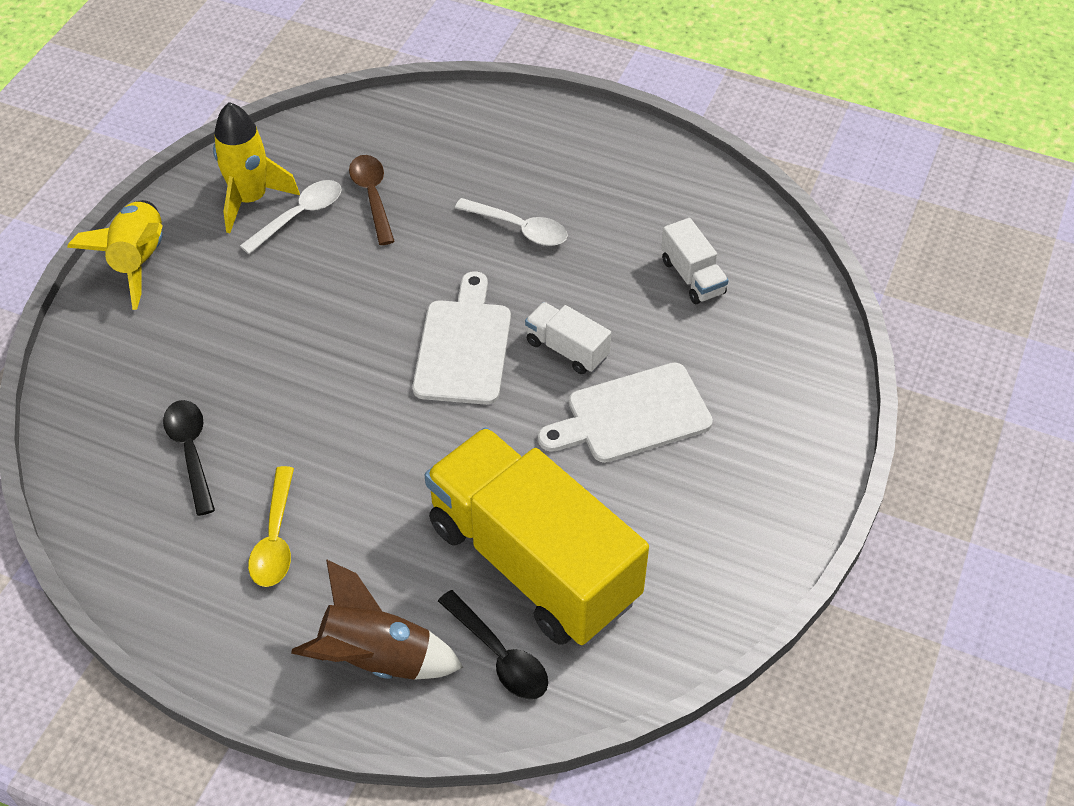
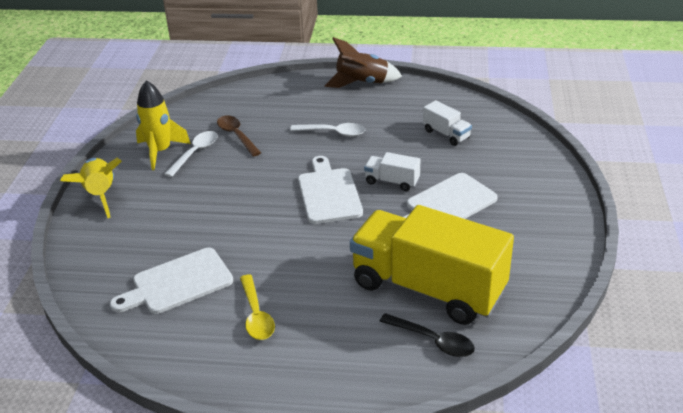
camera: 15 degrees left, 15 degrees down
black spoon [163,400,215,516] -> white cutting board [110,248,233,314]
brown rocket [291,560,464,680] -> brown rocket moved to [324,37,402,88]

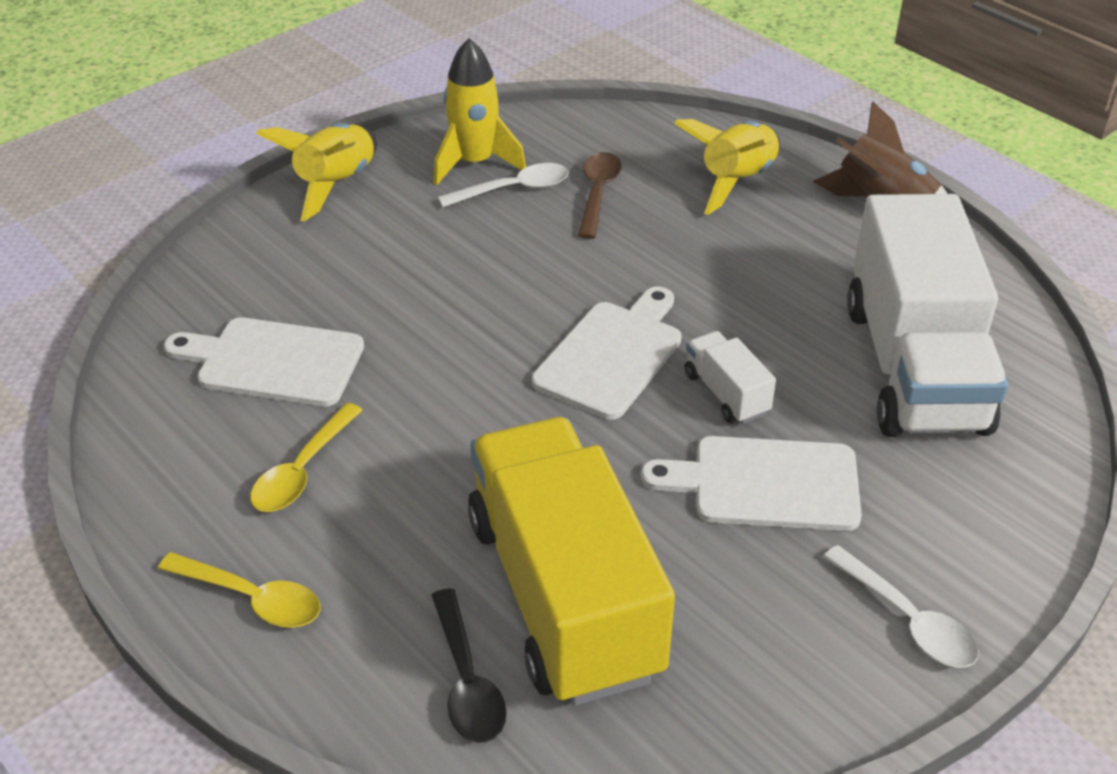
camera: 40 degrees right, 5 degrees up
white spoon [290,123,365,137] -> white spoon moved to [823,545,979,668]
white truck [423,100,472,146] -> white truck [847,194,1008,437], size x2.42
none -> yellow spoon [158,552,321,628]
none -> yellow rocket [674,119,780,215]

